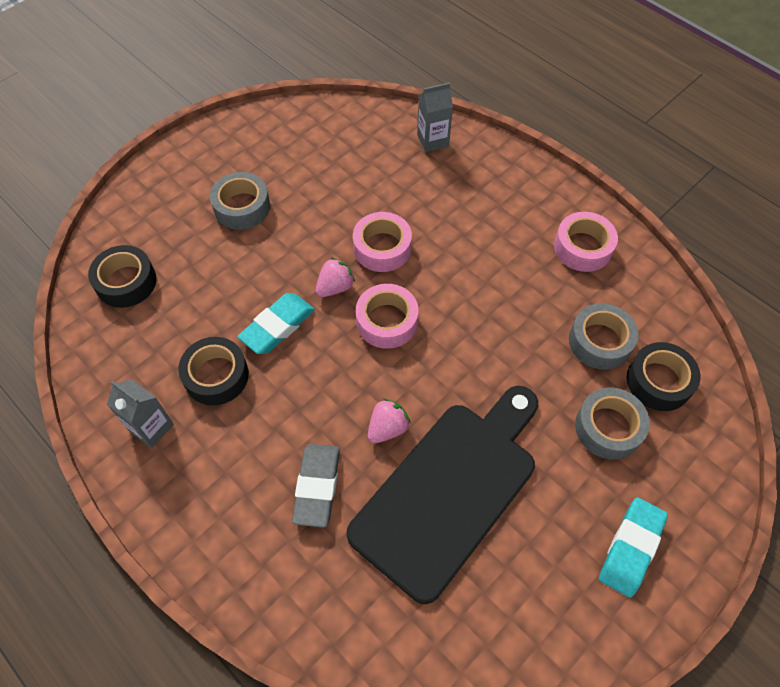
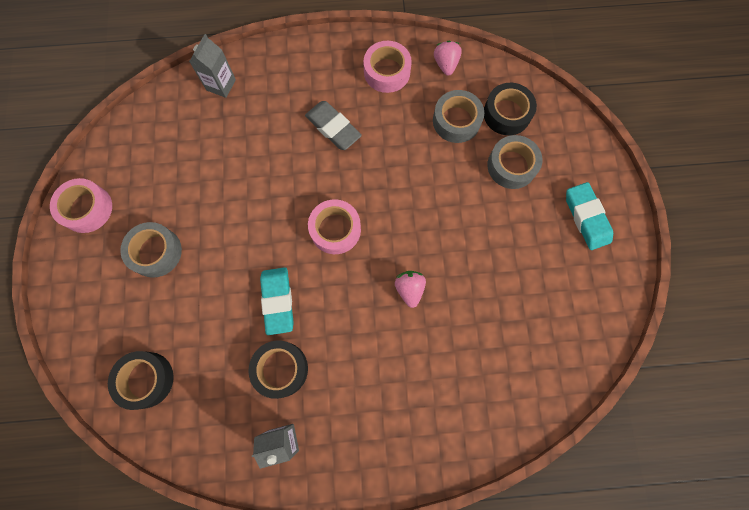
camera: 50 degrees left, 15 degrees up
grey eraser [292,444,340,528] -> grey eraser moved to [305,101,362,150]
pink strawberry [316,258,355,297] -> pink strawberry moved to [434,41,462,76]
black cutting board [346,386,538,604] -> none
pink tape [353,212,412,272] -> pink tape moved to [50,178,112,233]

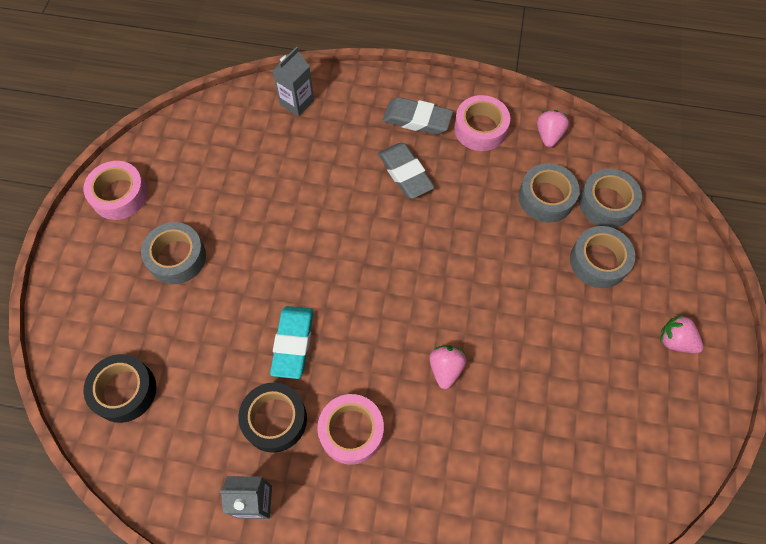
camera: 15 degrees right, 10 degrees down
pink tape [308,199,361,254] -> pink tape moved to [317,394,384,465]
black tape [484,83,537,136] -> grey tape [579,169,642,228]
turquoise eraser [566,182,613,250] -> pink strawberry [660,315,703,353]
none -> grey eraser [383,97,453,135]

